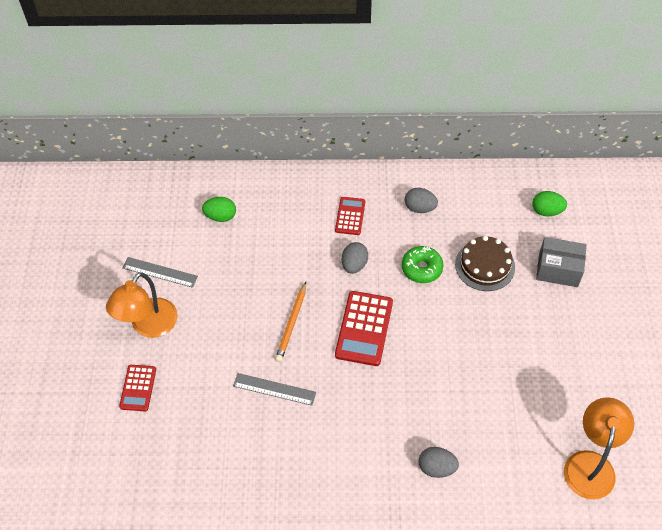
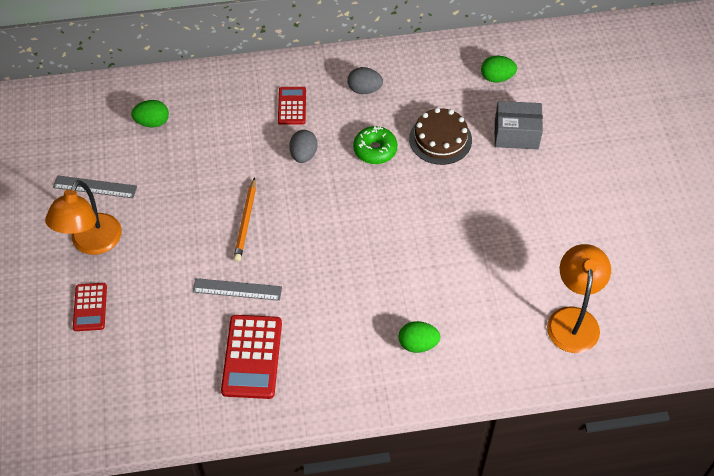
camera: 10 degrees left, 0 degrees up
red calculator [335,291,393,366] -> red calculator moved to [221,315,282,399]
grey egg [419,447,459,478] -> green egg [398,321,440,353]

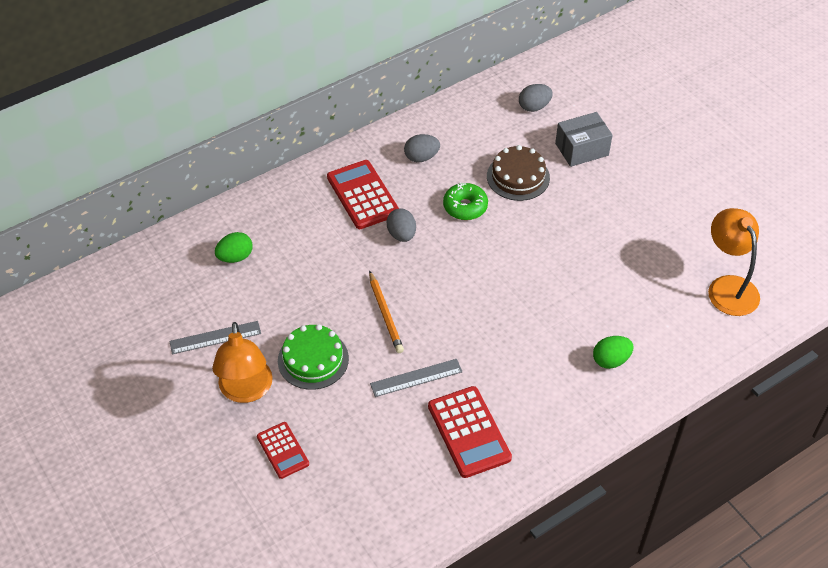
camera: 25 degrees left, 5 degrees down
red calculator [278,87,306,125] -> red calculator [327,160,399,229], size x1.65
green egg [481,55,517,83] -> grey egg [519,84,553,112]
none -> green cake [278,324,349,390]

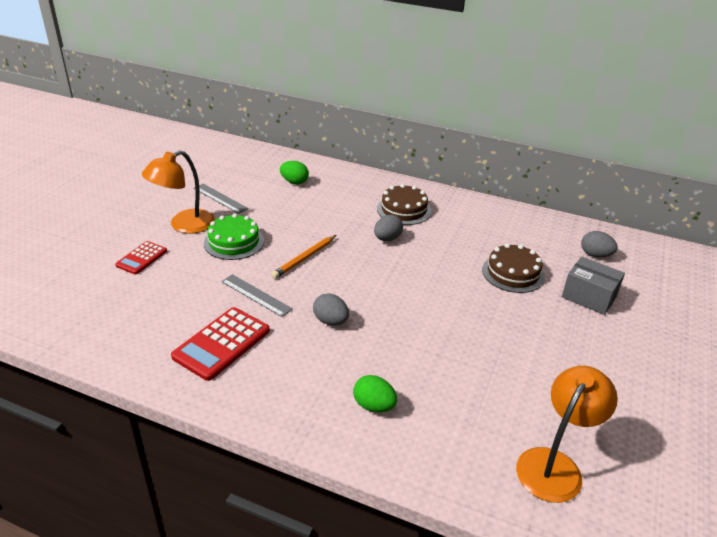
camera: 55 degrees right, 15 degrees down
red calculator [327,160,399,229] -> brown cake [377,184,431,225]
grey egg [404,134,440,162] -> grey egg moved to [313,293,349,325]
green donut [443,183,488,220] -> none

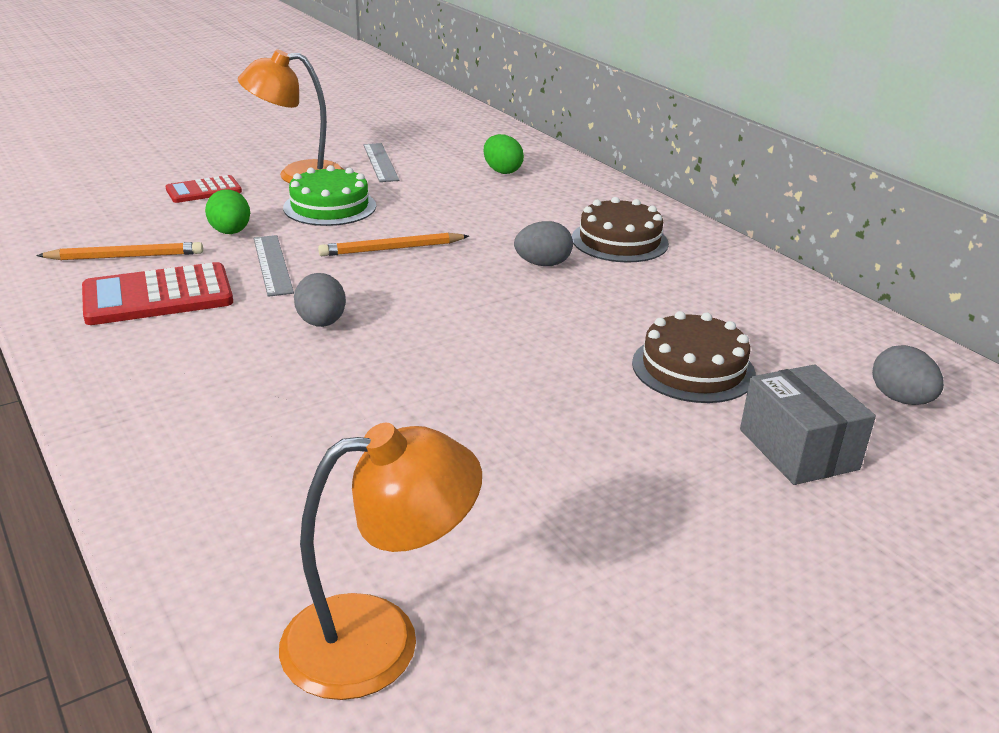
camera: 35 degrees right, 5 degrees down
green egg [353,375,397,412] -> green egg moved to [205,189,250,234]
none -> orange pencil [36,242,203,260]

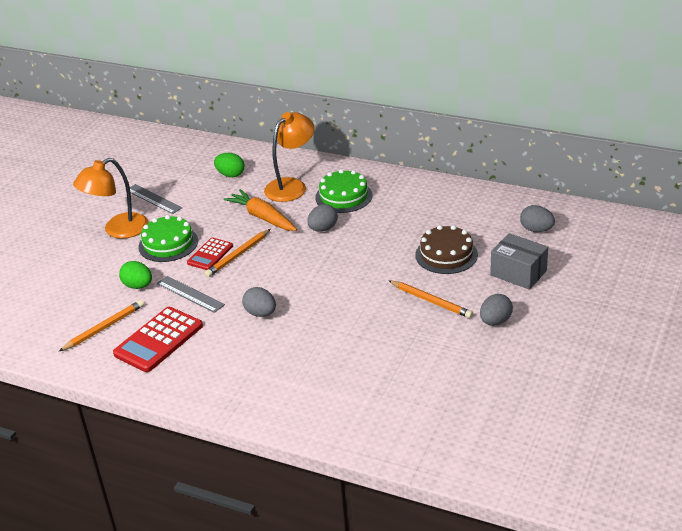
camera: 30 degrees left, 5 degrees up
red calculator [165,175,242,203] -> red calculator moved to [187,237,233,270]
orange lamp [279,423,482,700] -> orange lamp moved to [264,112,314,202]
brown cake [572,197,669,263] -> green cake [315,169,372,213]
none -> orange carrot [223,189,297,231]
none -> orange pencil [388,280,473,318]
none -> grey egg [480,294,513,326]

